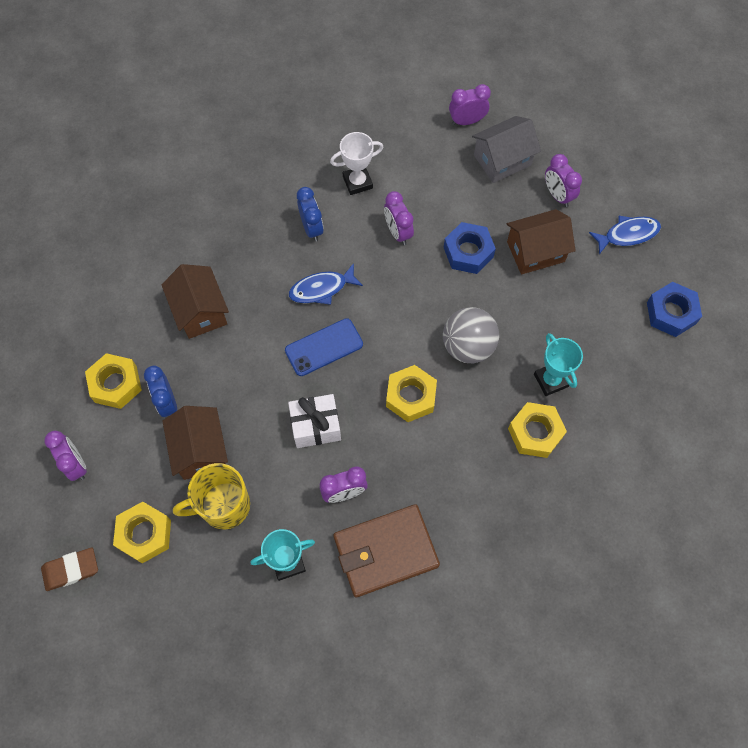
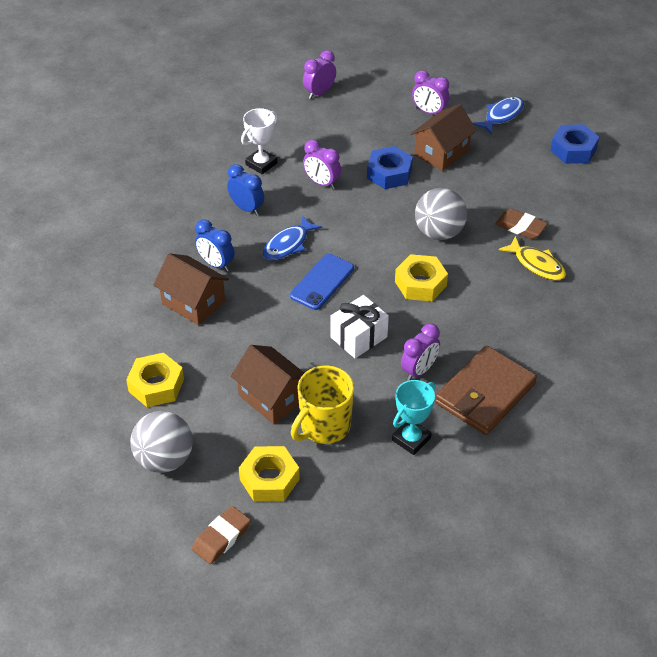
camera: 30 degrees left, 20 degrees down
purple clock [45,431,87,481] -> grey ball [130,411,193,473]
blue clock [144,366,177,417] -> blue clock moved to [195,220,234,272]
grey house [472,116,541,183] -> none
yellow nut [508,402,567,458] -> yellow fish [499,236,566,280]
turquoise trophy [534,333,583,396] -> brown eraser [495,209,548,239]

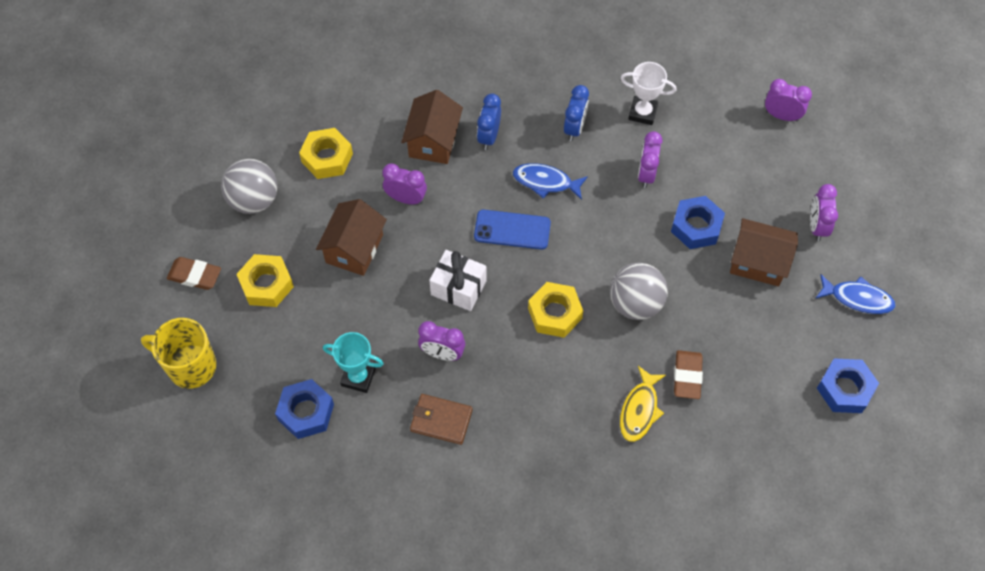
camera: 65 degrees right, 15 degrees up
yellow mug [291,366,354,444] -> yellow mug moved to [141,318,216,389]
brown wallet [435,345,537,435] -> brown wallet [410,394,473,445], size x0.61
none -> blue nut [275,379,334,439]
none -> purple clock [382,163,427,204]

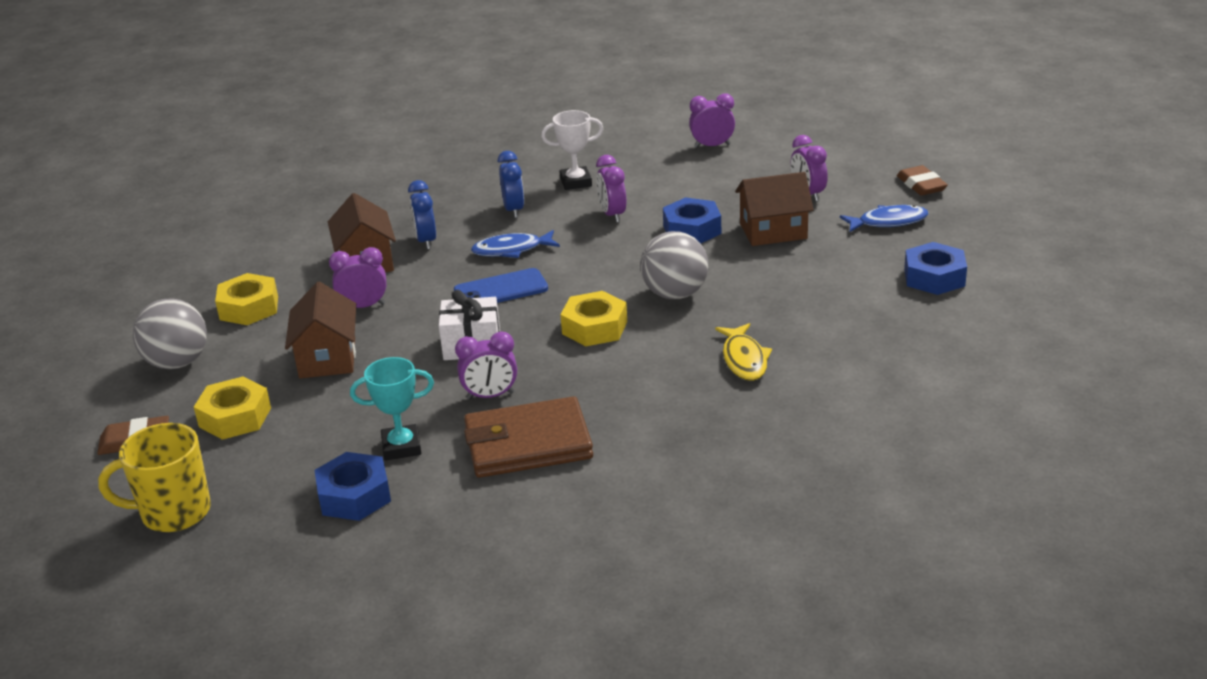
camera: 25 degrees left, 30 degrees down
brown wallet [410,394,473,445] -> brown wallet [464,396,593,478], size x1.64
brown eraser [674,350,703,399] -> brown eraser moved to [897,165,948,196]

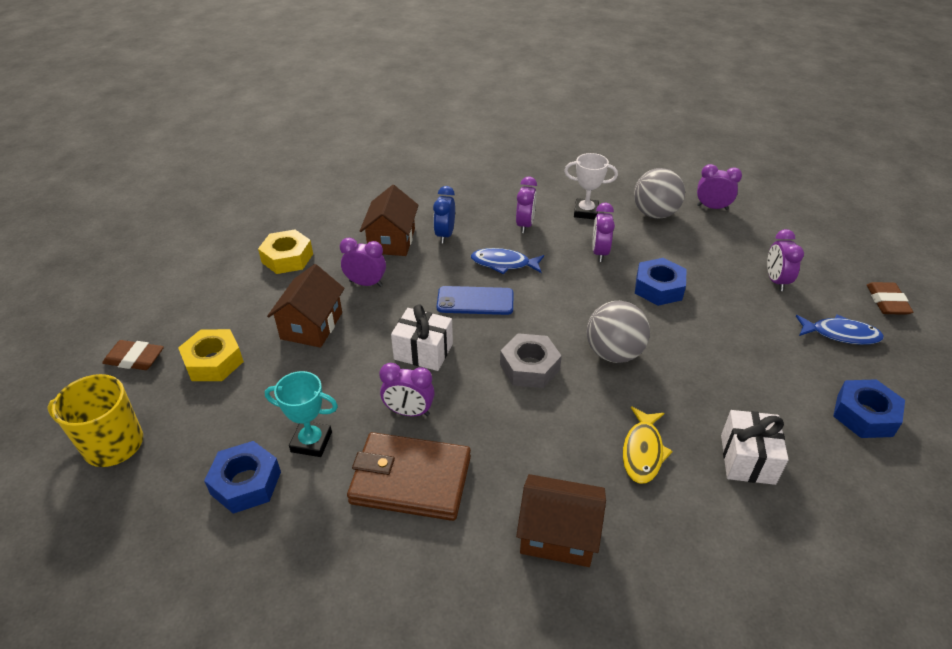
camera: 20 degrees right, 10 degrees up
grey ball [133,298,207,369] -> grey ball moved to [634,168,685,219]
blue clock [498,151,524,218] -> purple clock [516,176,537,233]
yellow nut [560,291,627,346] -> grey nut [500,333,562,388]
brown house [735,172,814,246] -> brown house moved to [516,474,606,567]
none -> white gift [721,410,789,485]

